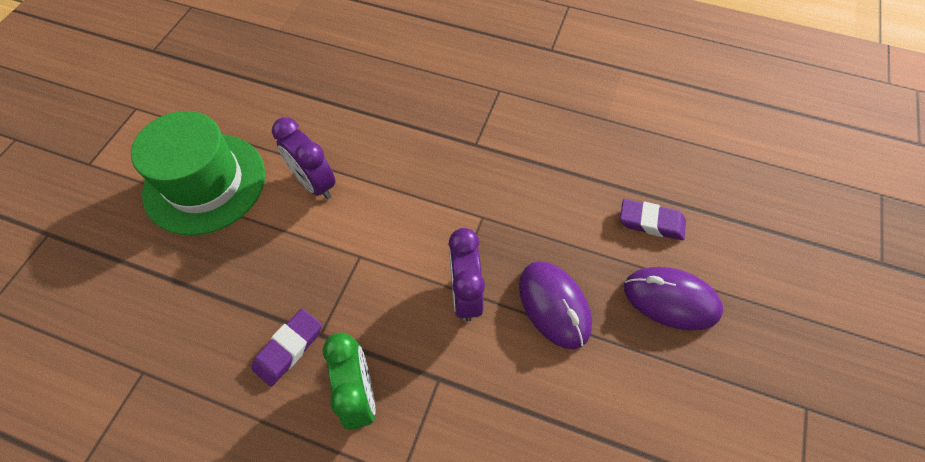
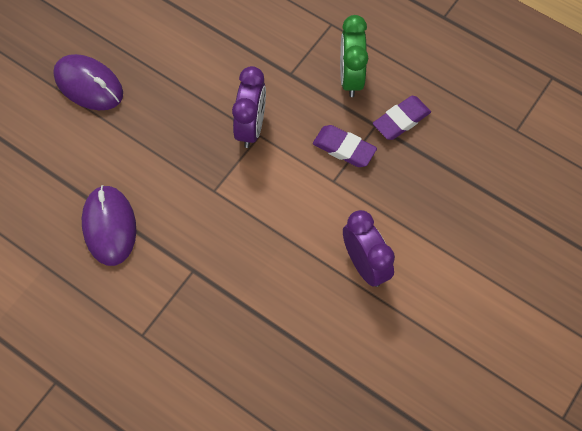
camera: 165 degrees left, 5 degrees up
green hat [131,111,265,235] -> none
purple mouse [519,261,592,349] -> purple mouse moved to [82,185,136,266]
purple eraser [620,199,686,240] -> purple eraser moved to [313,125,377,167]

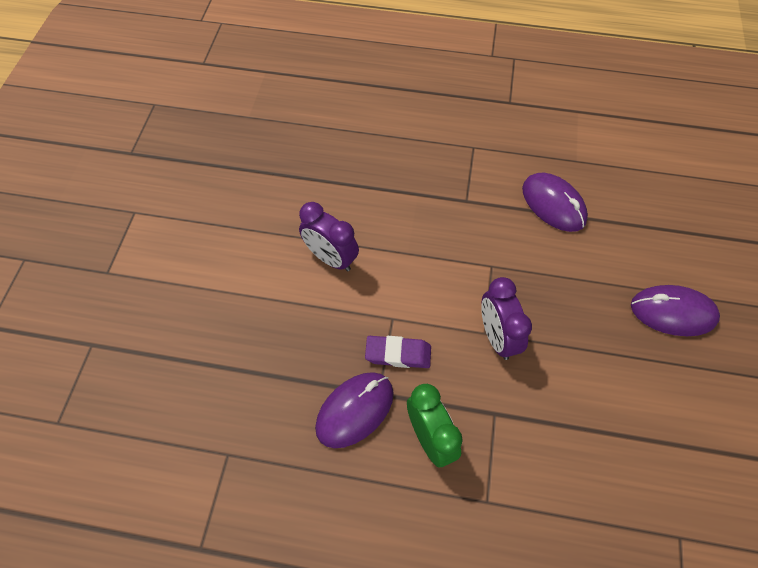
camera: 155 degrees right, 5 degrees down
purple eraser [373,96,431,140] -> purple mouse [315,372,394,448]

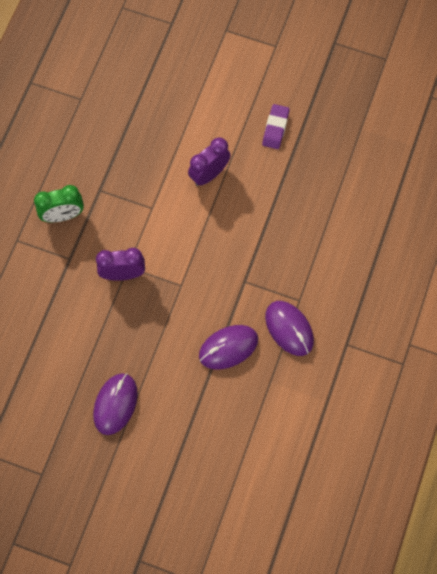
camera: 100 degrees right, 10 degrees up
purple mouse [315,372,394,448] -> purple mouse moved to [265,301,314,356]
purple eraser [365,336,431,368] -> purple eraser moved to [262,104,289,149]

